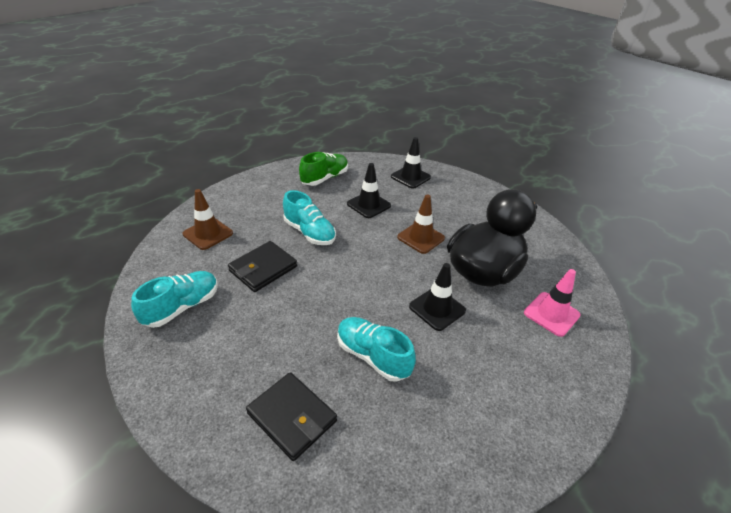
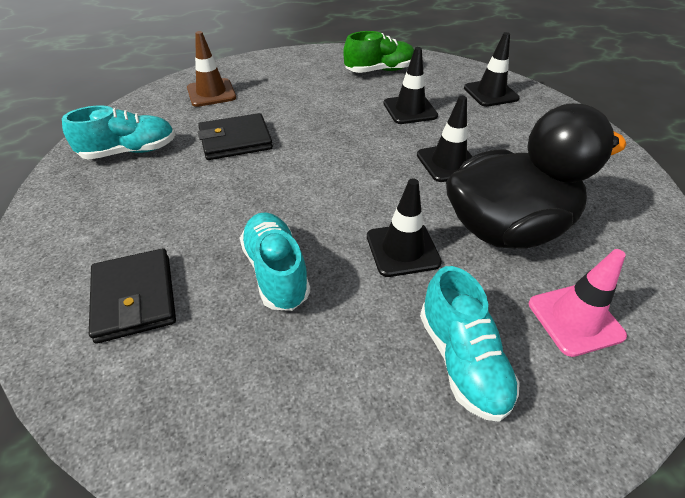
camera: 30 degrees right, 5 degrees up
turquoise shoe [283,190,336,245] -> turquoise shoe moved to [420,266,520,422]
brown traffic cone [397,194,445,254] -> black traffic cone [417,96,473,182]

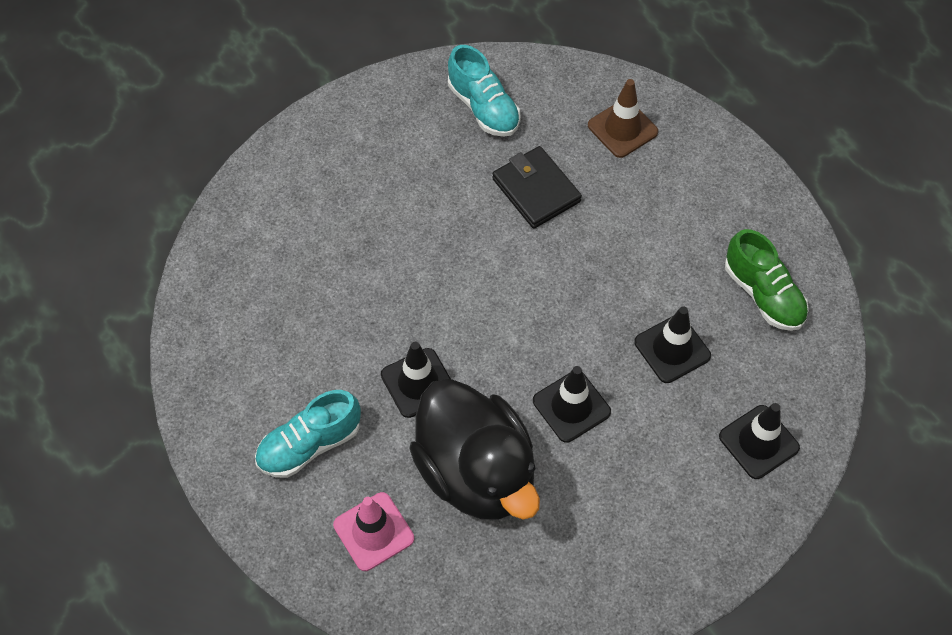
camera: 75 degrees right, 15 degrees up
black wallet [89,248,176,344] -> none
turquoise shoe [240,212,310,311] -> none

